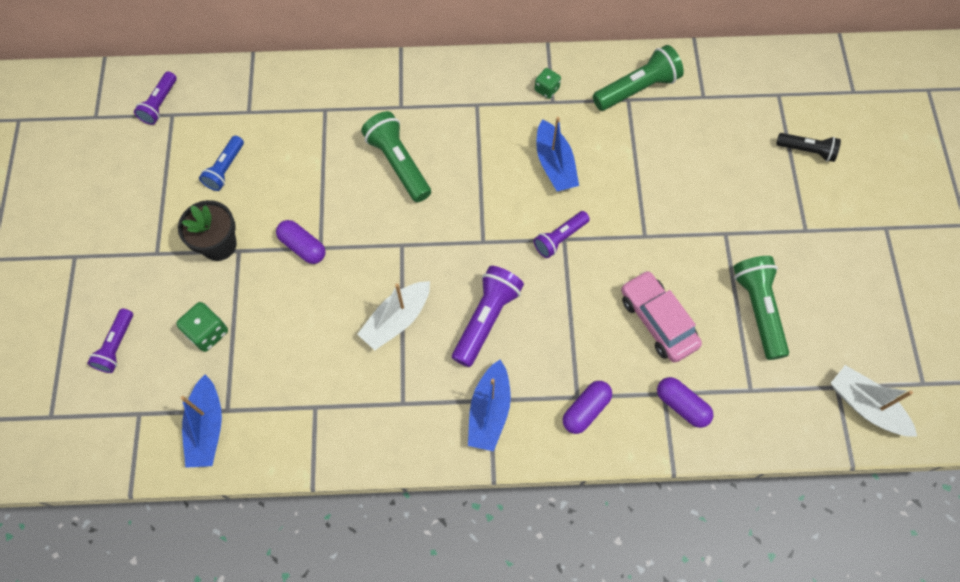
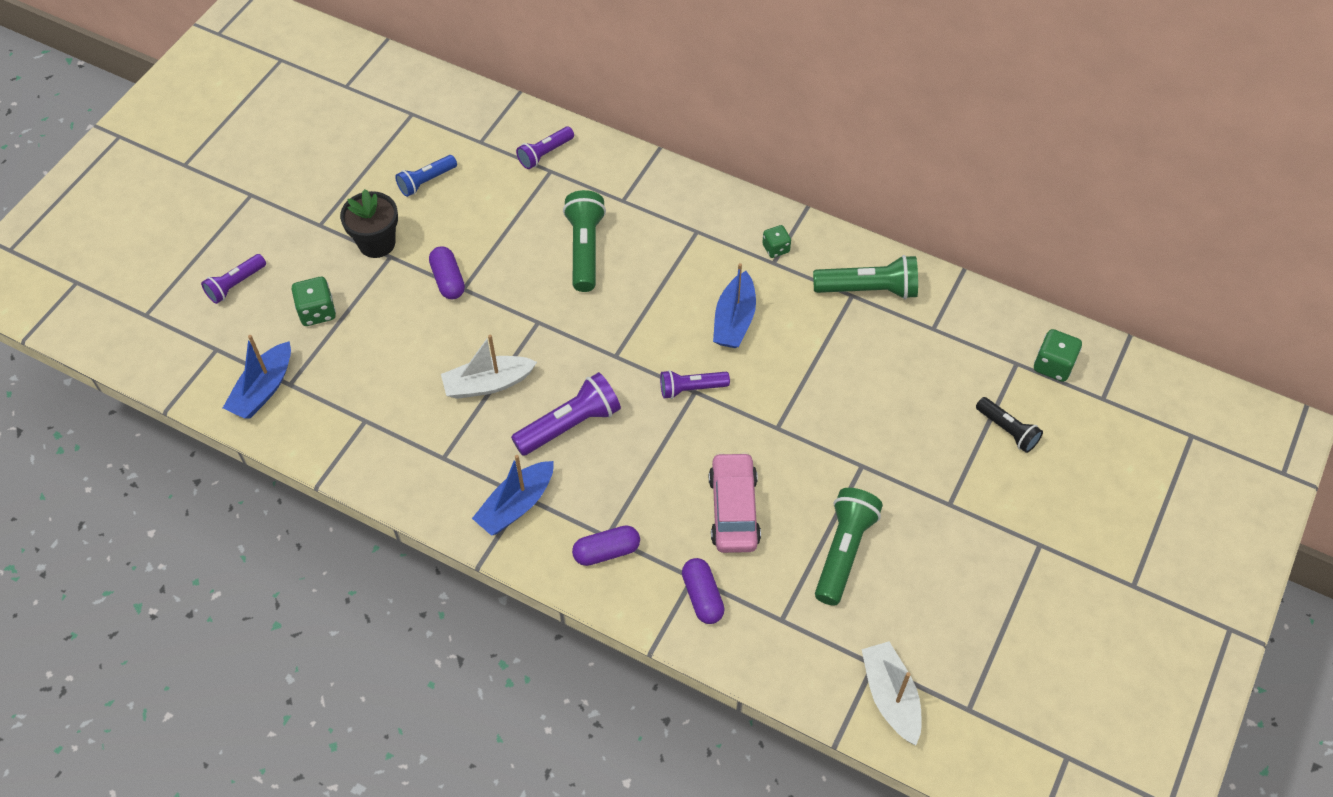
camera: 30 degrees right, 10 degrees down
purple flashlight [134,71,177,125] -> purple flashlight moved to [516,126,574,169]
none -> green dice [1034,329,1082,382]

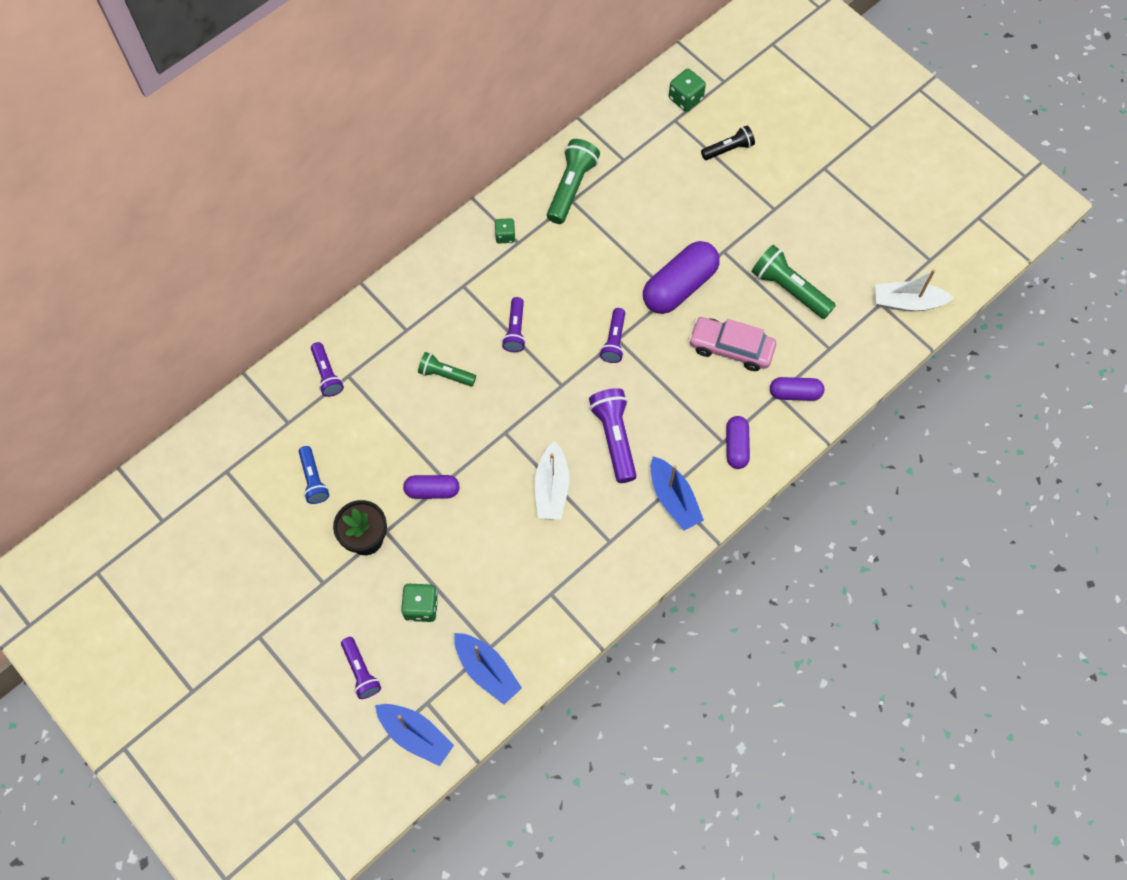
camera: 70 degrees left, 10 degrees up
green flashlight [563,190,606,292] -> green flashlight [418,352,476,386], size x0.63
blue boat [713,263,756,348] -> blue boat moved to [375,704,454,766]
none -> purple flashlight [502,297,526,352]
none -> purple capsule [643,241,720,314]

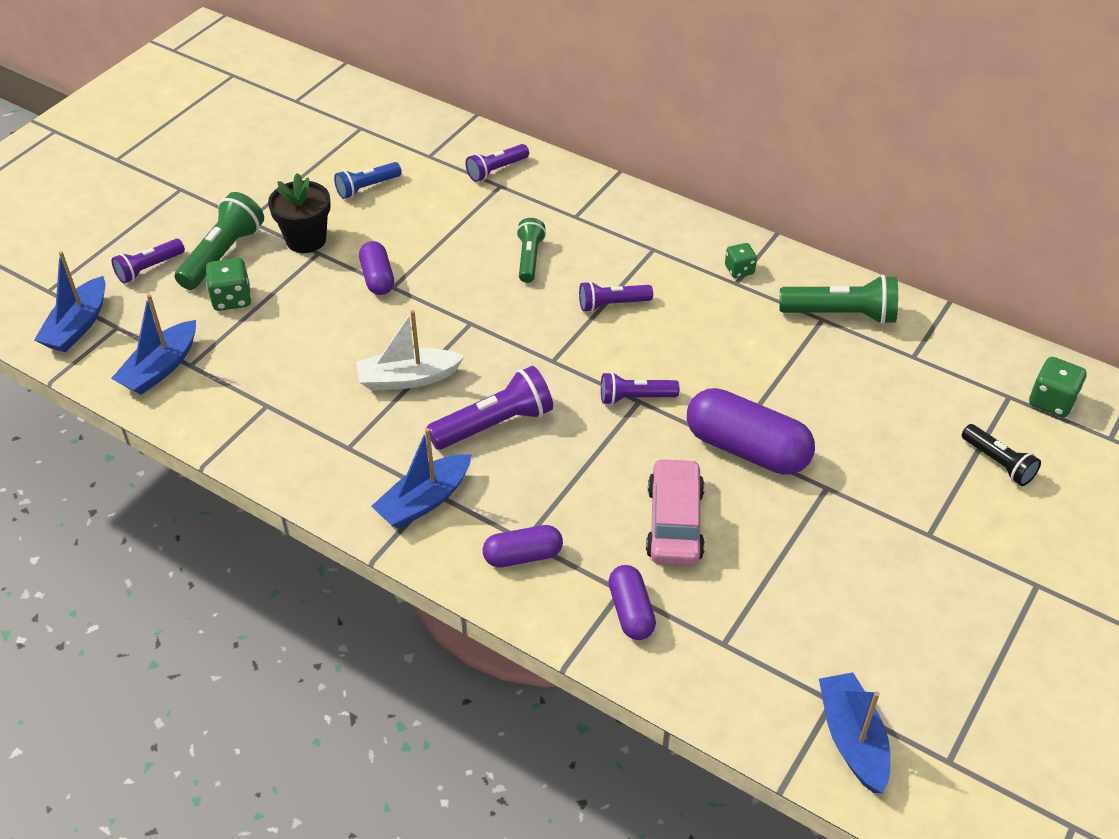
camera: 75 degrees right, 20 degrees down
green flashlight [751,245,836,319] -> green flashlight moved to [175,192,264,290]
white boat [875,269,954,311] -> blue boat [819,672,890,793]

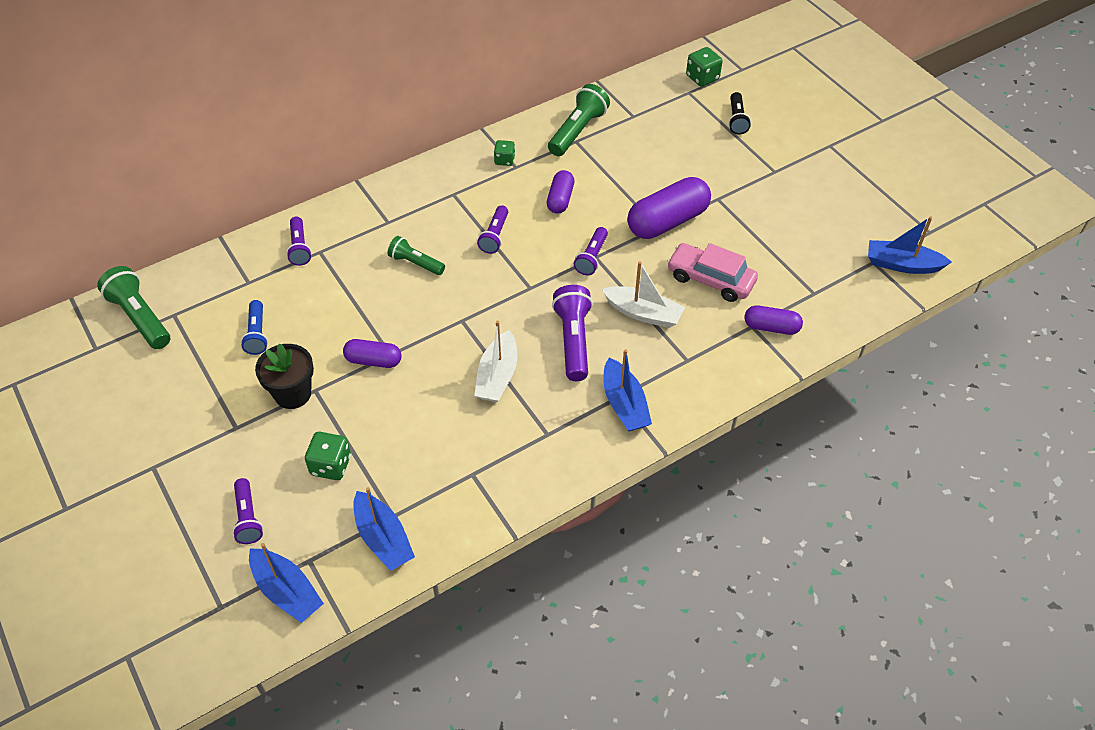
camera: 65 degrees left, 5 degrees up
green flashlight [175,192,264,290] -> green flashlight moved to [97,266,170,349]
purple capsule [483,525,563,567] -> purple capsule moved to [547,170,574,214]
black flashlight [962,424,1041,486] -> black flashlight turned 105 degrees clockwise [728,92,751,134]
none -> white boat [602,261,685,328]

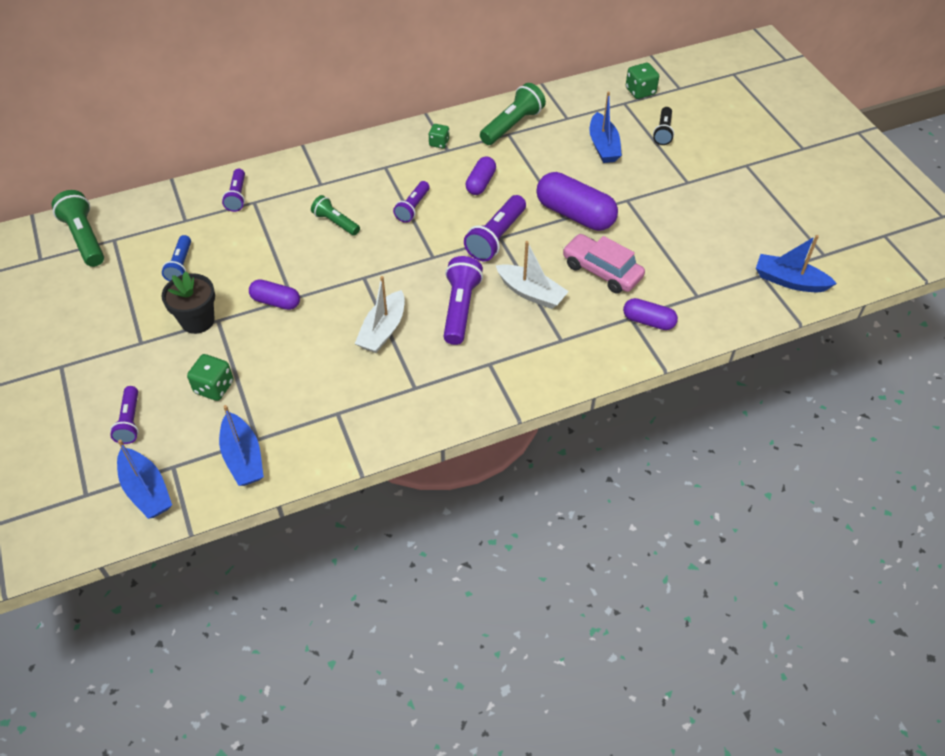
camera: 10 degrees right, 0 degrees up
purple flashlight [574,227,608,275] -> purple flashlight [464,195,526,261], size x1.58
blue boat [604,349,652,431] -> blue boat moved to [589,92,622,163]
purple capsule [627,177,711,239] -> purple capsule turned 60 degrees clockwise [536,172,618,231]

